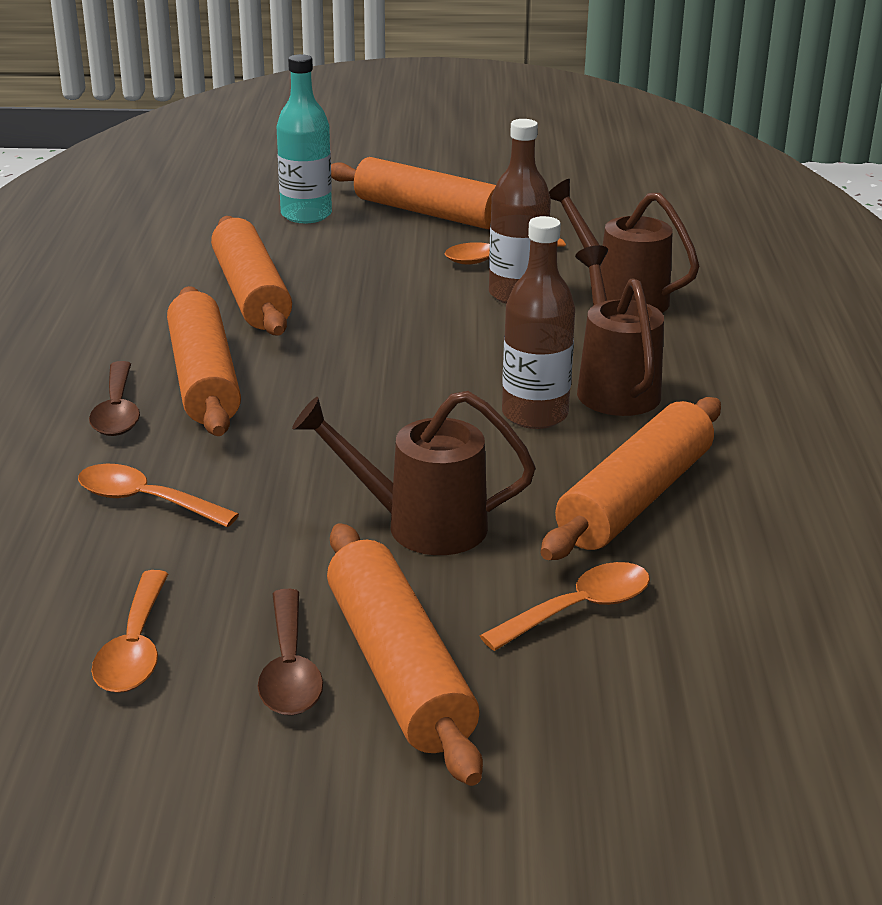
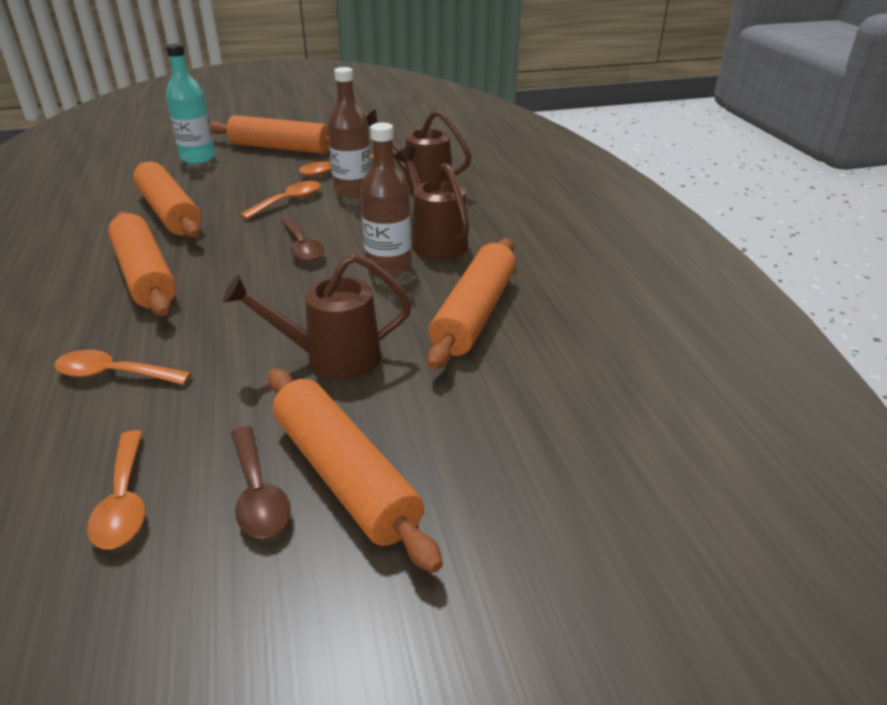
camera: 15 degrees left, 5 degrees up
brown spoon [89,361,140,436] -> brown spoon moved to [281,218,324,262]
orange spoon [480,562,650,651] -> orange spoon moved to [240,181,321,219]

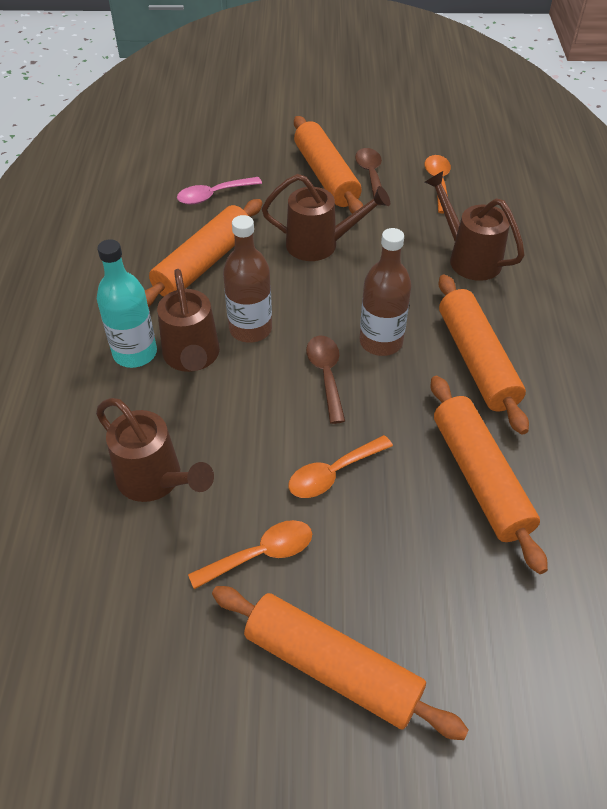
camera: 165 degrees left, 15 degrees up
orange spoon [54,350,191,385] -> brown watering can [425,171,524,281]
turquoise bottle [166,43,215,164] -> turquoise bottle moved to [97,239,157,368]
brown bottle [328,67,371,198] -> brown bottle moved to [360,228,411,356]
none -> pink spoon [177,177,262,205]

